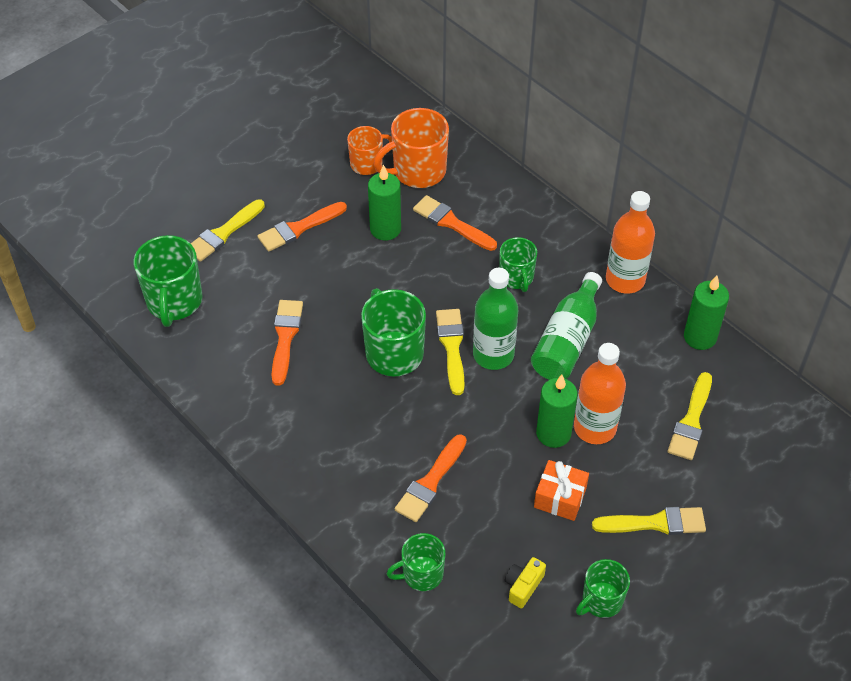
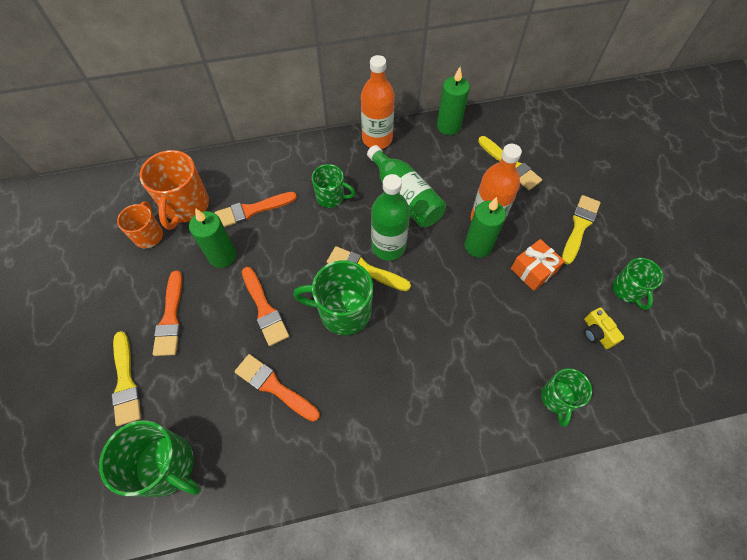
camera: 60 degrees left, 10 degrees up
orange brush [395,434,467,522] -> orange brush moved to [242,267,289,346]

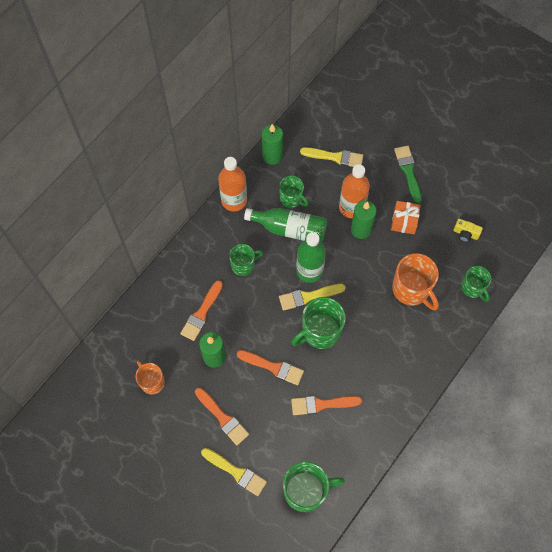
camera: 40 degrees left, 5 degrees up
orange mug [139,150,209,230] -> orange mug moved to [392,253,439,310]
yellow brush [562,195,601,265] -> green brush [394,146,422,203]
green mug [612,258,663,310] -> green mug moved to [279,176,308,208]

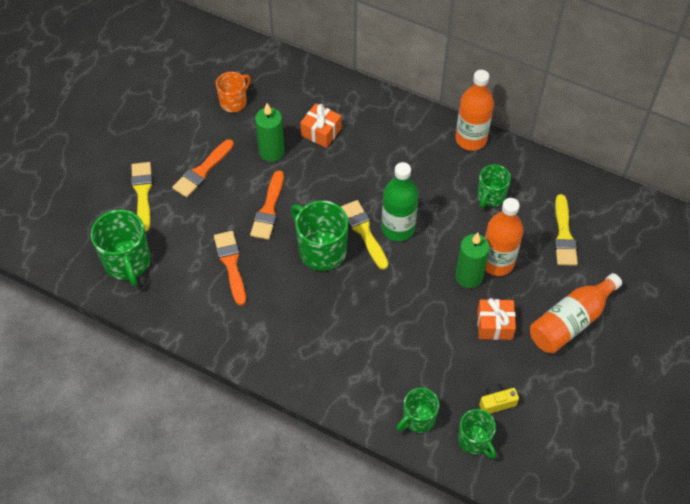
camera: 80 degrees right, 10 degrees down
orange brush [180,280,223,341] -> orange gift [300,103,341,148]
yellow brush [201,448,267,496] -> yellow brush turned 150 degrees clockwise [131,162,153,232]
green mug [229,244,263,276] -> green mug moved to [458,409,496,459]
green bottle [244,208,327,243] -> none
green candle [262,124,283,165] -> none
orange mug [392,253,439,310] -> none
green brush [394,146,422,203] -> orange bottle [530,273,622,353]
yellow camera [453,219,483,242] -> yellow camera turned 60 degrees clockwise [479,383,519,414]

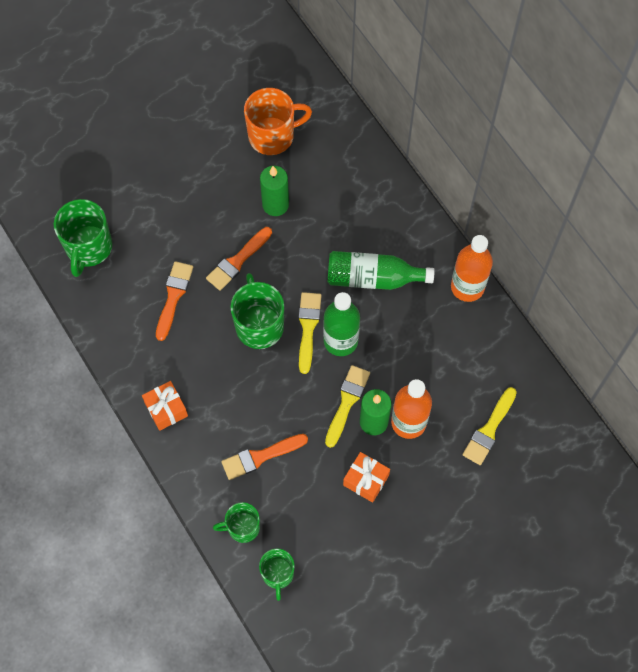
camera: 30 degrees right, 10 degrees up
yellow brush [131,162,153,232] -> yellow brush moved to [325,365,370,448]
orange brush [172,139,234,198] -> orange brush moved to [221,434,308,480]
orange mug [216,72,251,112] -> orange mug [244,88,312,155], size x1.61
orange gift [300,103,341,148] -> orange gift moved to [142,381,188,431]
green mug [477,164,511,208] -> none
yellow camera [479,383,519,414] -> none
orange bottle [530,273,622,353] -> none
none -> green bottle [328,251,435,290]

